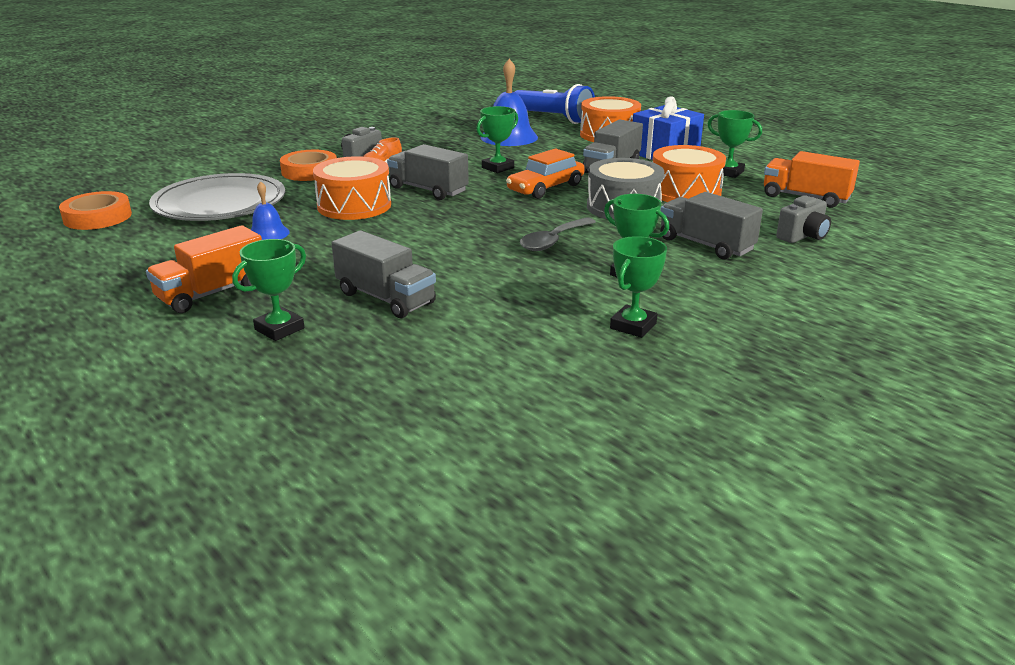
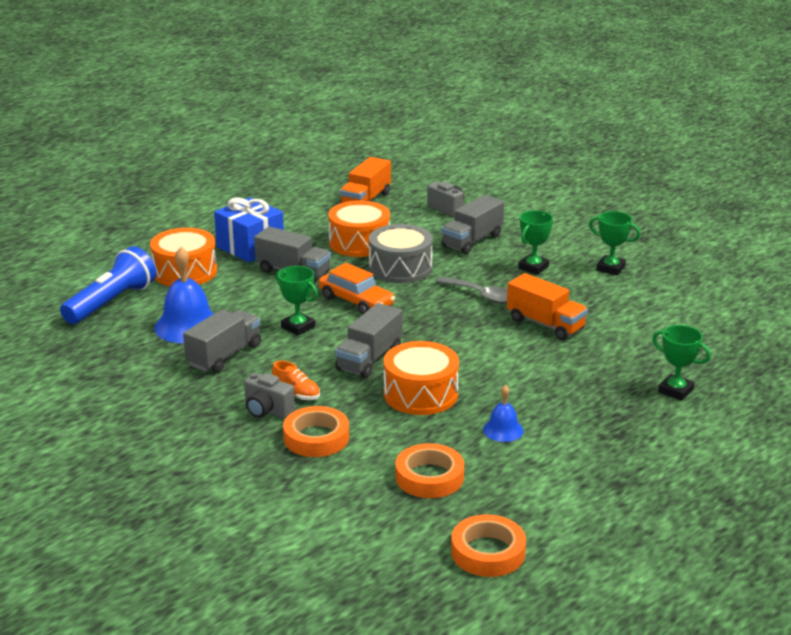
camera: 95 degrees left, 0 degrees up
orange truck [146,225,262,313] -> orange truck moved to [507,273,588,340]
grey plate [149,173,285,221] -> orange tape [395,443,464,498]
grey truck [332,230,436,318] -> grey truck moved to [183,309,261,372]
green trophy [708,110,762,178] -> none

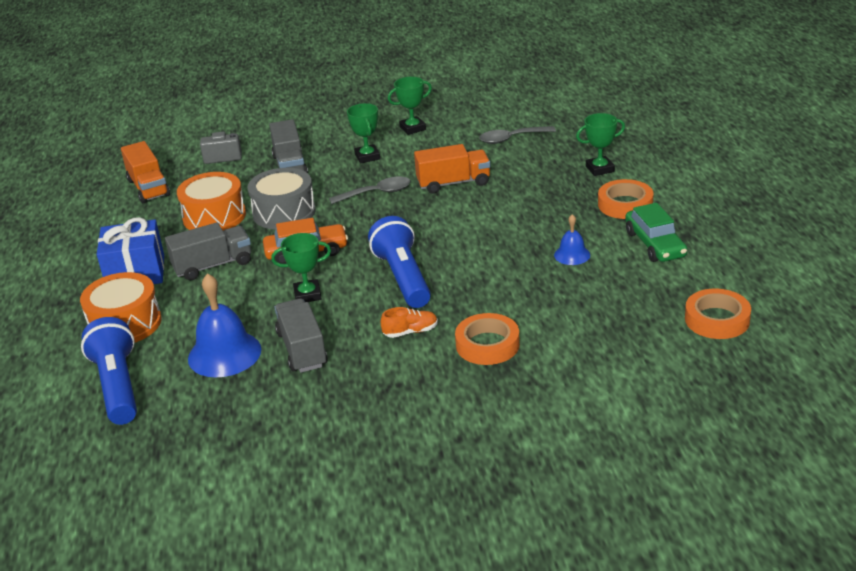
camera: 50 degrees left, 5 degrees up
grey camera [244,373,295,419] -> none
grey truck [335,303,403,378] -> blue flashlight [368,216,431,308]
orange drum [384,341,459,415] -> none
orange tape [395,443,464,498] -> orange tape moved to [598,179,654,219]
none -> grey spoon [479,126,556,144]
none -> green car [625,203,687,262]

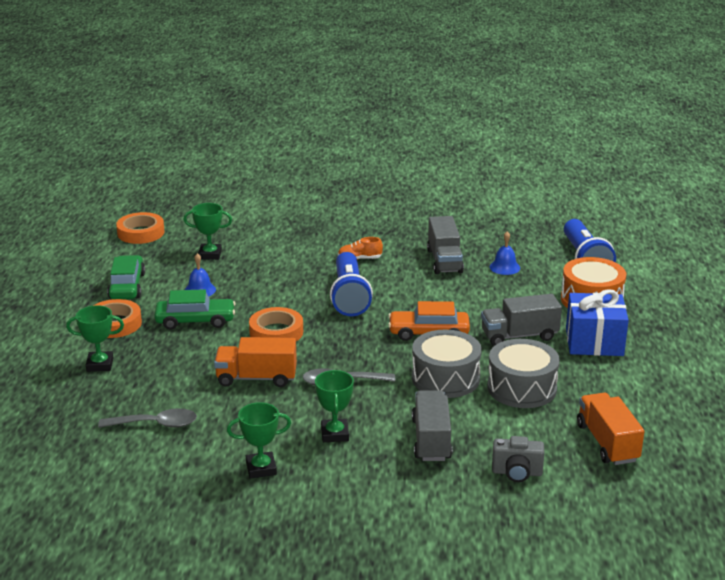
camera: 170 degrees left, 5 degrees down
orange drum [177,172,246,231] -> grey drum [487,339,560,408]
blue bell [188,273,261,378] -> blue bell [490,231,520,275], size x0.53
green trophy [271,233,331,302] -> green trophy moved to [184,203,232,260]
orange tape [455,313,520,365] -> orange tape moved to [249,307,303,341]
none -> green car [154,289,236,330]

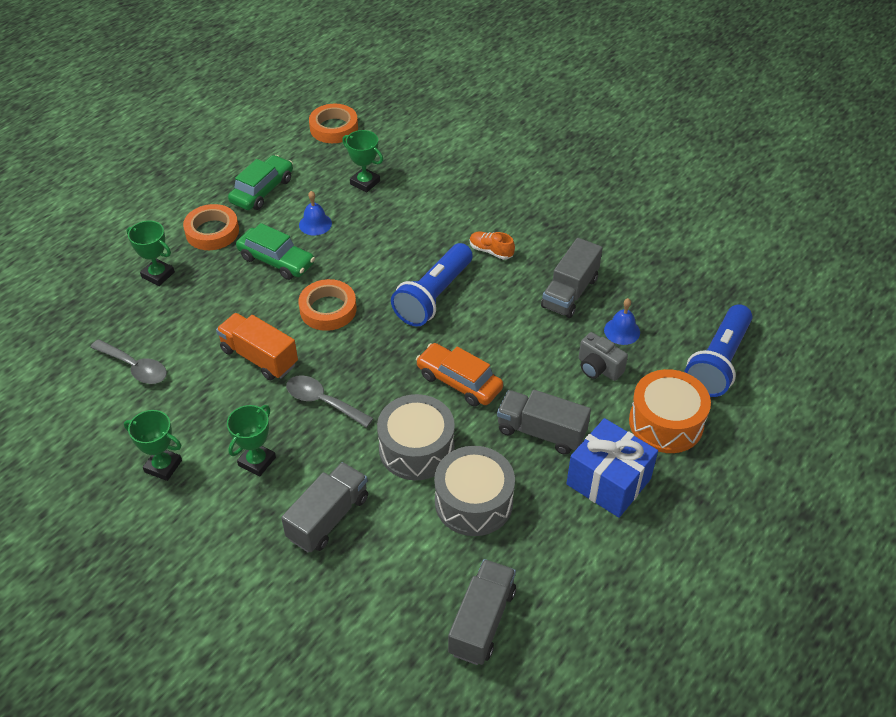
camera: 35 degrees right, 20 degrees up
grey camera [492,436,544,482] -> grey camera moved to [579,332,628,381]
orange truck [577,393,645,465] -> grey truck [448,559,516,665]

